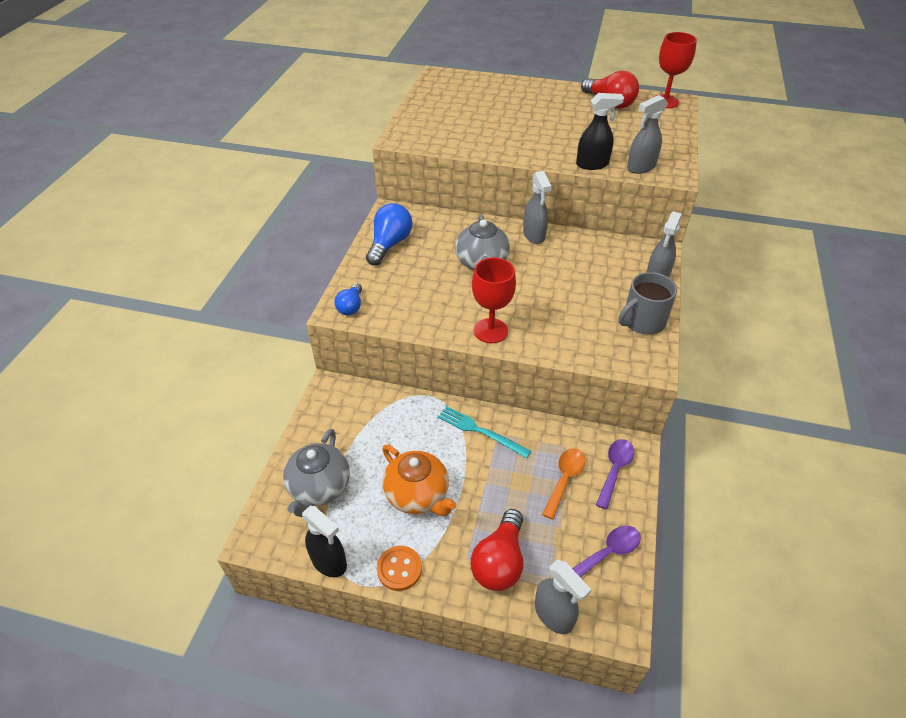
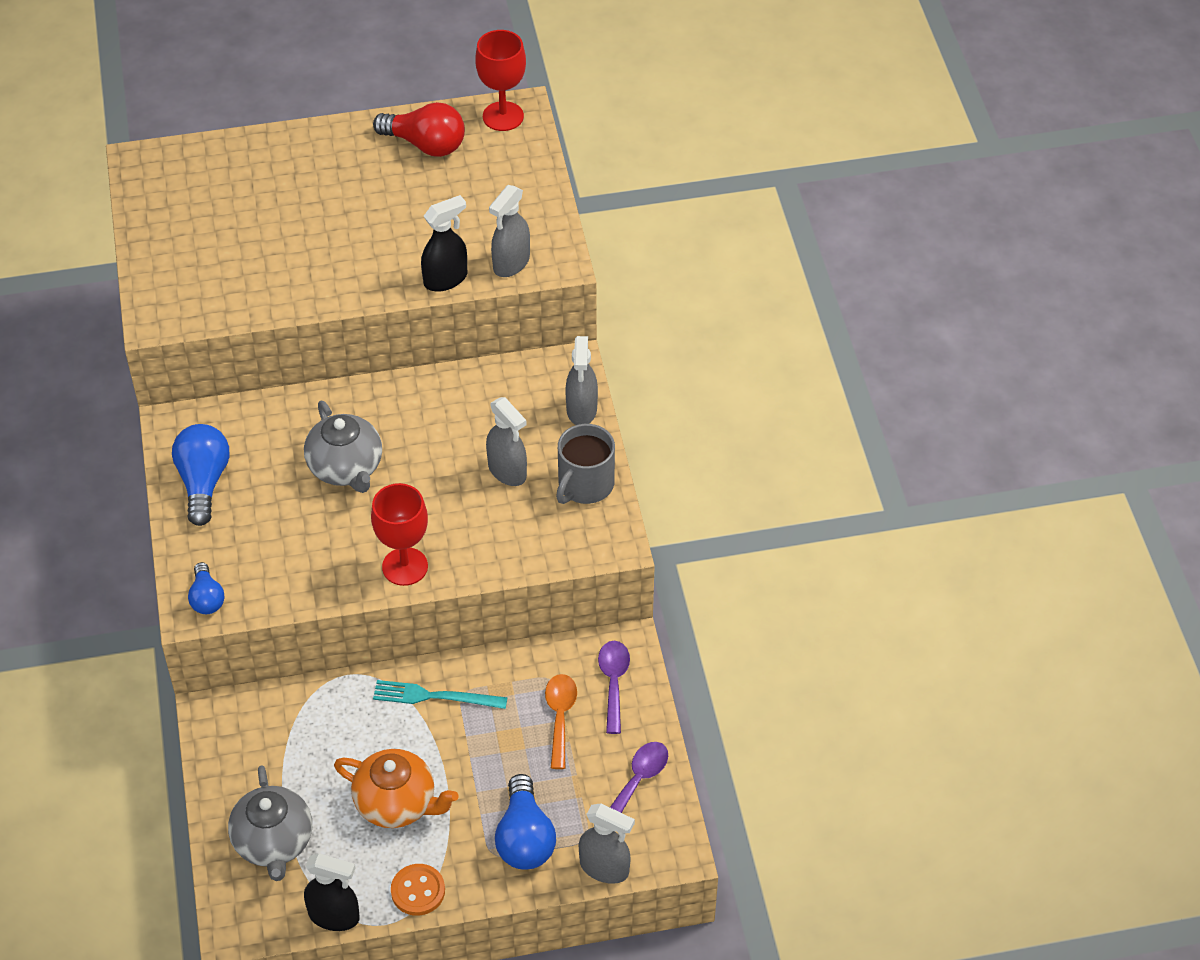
camera: 25 degrees left, 5 degrees up
red light bulb [471,509,523,591] -> blue light bulb [495,774,556,870]
grey spray bottle [523,171,552,244] -> grey spray bottle moved to [486,397,527,486]

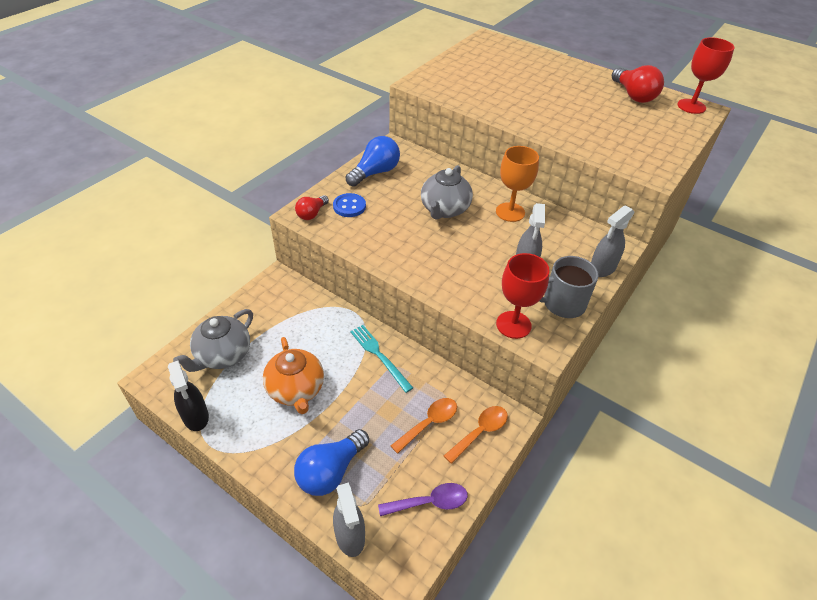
camera: 45 degrees right, 5 degrees down
blue light bulb [188,562,224,614] -> red light bulb [295,195,329,220]
red goblet [371,483,428,586] -> red goblet moved to [496,253,550,339]
orange button [391,864,445,916] -> none
black spray bottle [421,195,467,292] -> none
grey spray bottle [489,185,530,277] -> none
purple spoon [598,641,630,734] -> orange spoon [444,406,508,464]
none -> blue button [333,193,366,217]
none -> orange goblet [496,146,539,222]

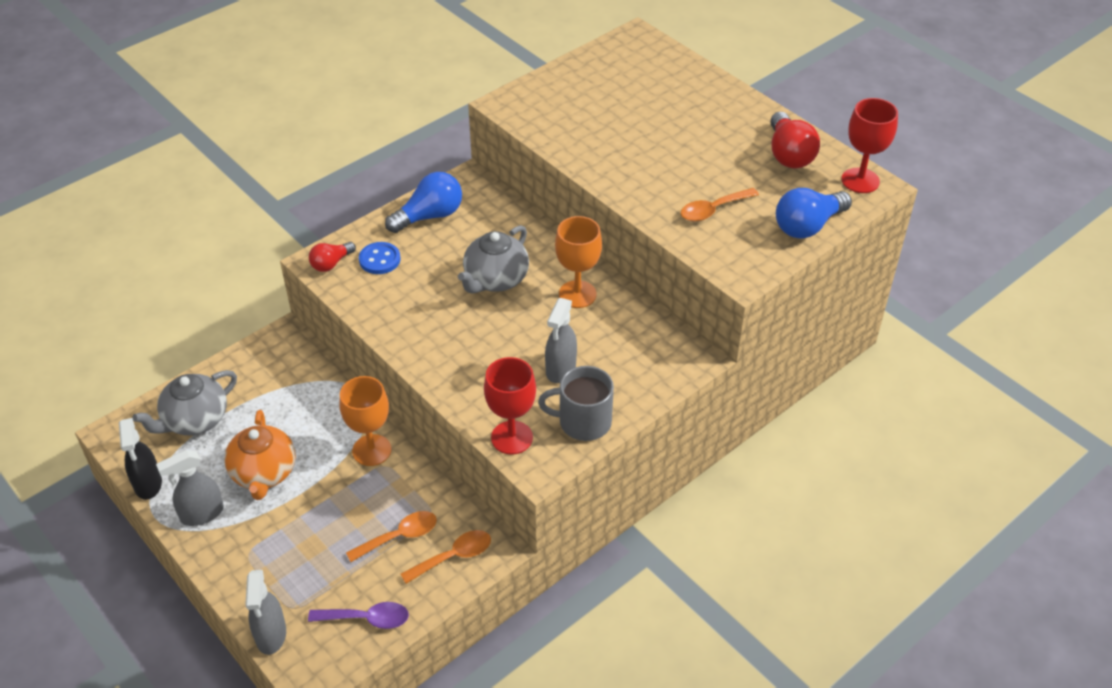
camera: 15 degrees right, 0 degrees up
blue light bulb [294,429,369,496] -> blue light bulb moved to [776,188,852,239]
turquoise fork [350,325,413,393] -> orange goblet [339,376,391,466]
grey spray bottle [591,205,634,277] -> grey spray bottle moved to [156,450,224,526]
none -> orange spoon [681,188,759,222]

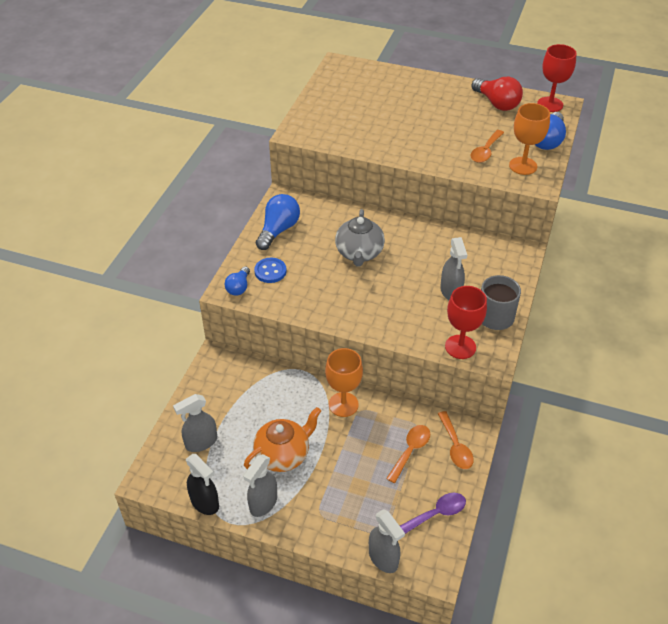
camera: 30 degrees left, 0 degrees up
grey teapot [132,370,237,435] -> grey spray bottle [173,394,217,452]
orange teapot [224,410,296,500] -> orange teapot turned 90 degrees counterclockwise [244,407,321,472]
red light bulb [309,242,356,272] -> blue light bulb [225,267,250,296]
orange spoon [401,530,491,584] -> orange spoon turned 135 degrees clockwise [438,411,474,469]
orange goblet [555,216,602,308] -> orange goblet moved to [509,103,550,175]

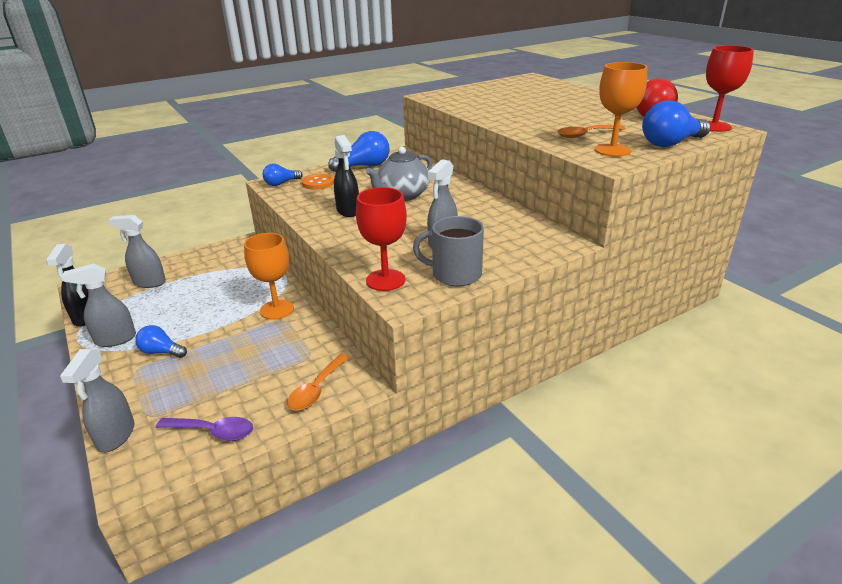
camera: 40 degrees right, 15 degrees down
orange teapot [244,407,321,472] -> none
blue button [254,258,287,283] -> orange button [302,174,334,190]
orange spoon [386,425,430,483] -> none
none -> blue light bulb [135,325,187,358]
none -> black spray bottle [334,135,359,217]

